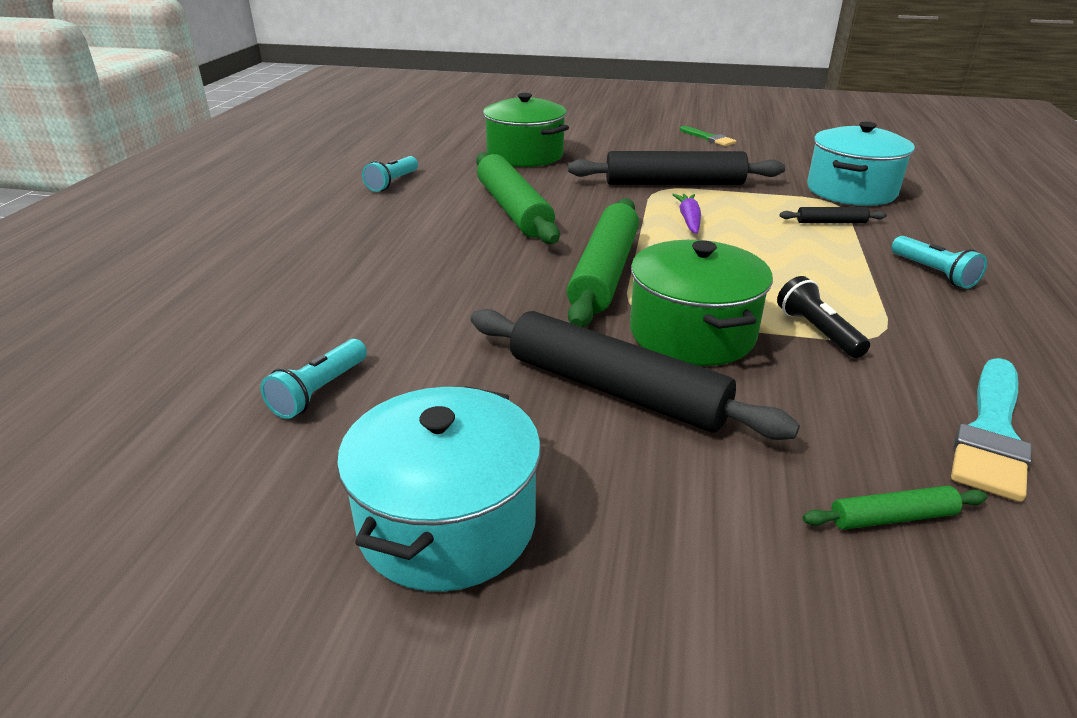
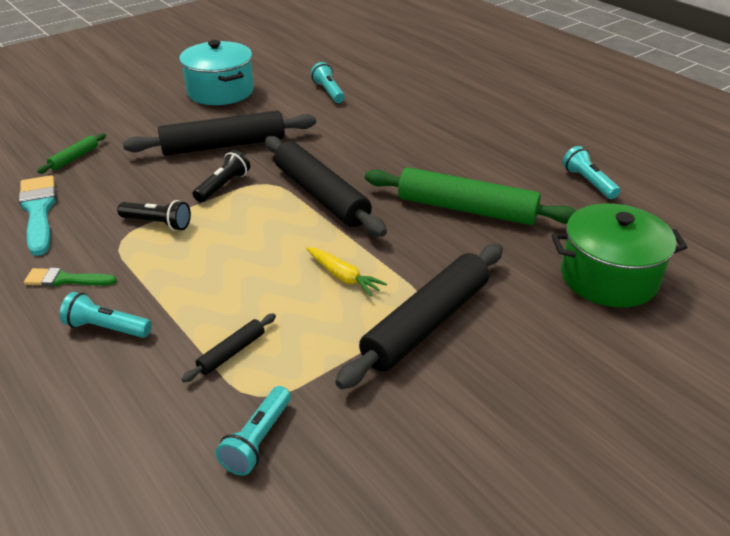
camera: 130 degrees right, 5 degrees up
green rolling pin [567,198,639,327] -> black rolling pin [265,136,387,237]
green pot [630,240,773,366] -> black flashlight [193,150,250,202]
purple carrot [672,194,701,234] -> yellow carrot [306,247,387,297]
green brush [680,126,736,146] -> green brush moved to [24,268,117,287]
turquoise pot [807,122,915,206] -> turquoise flashlight [216,386,291,476]

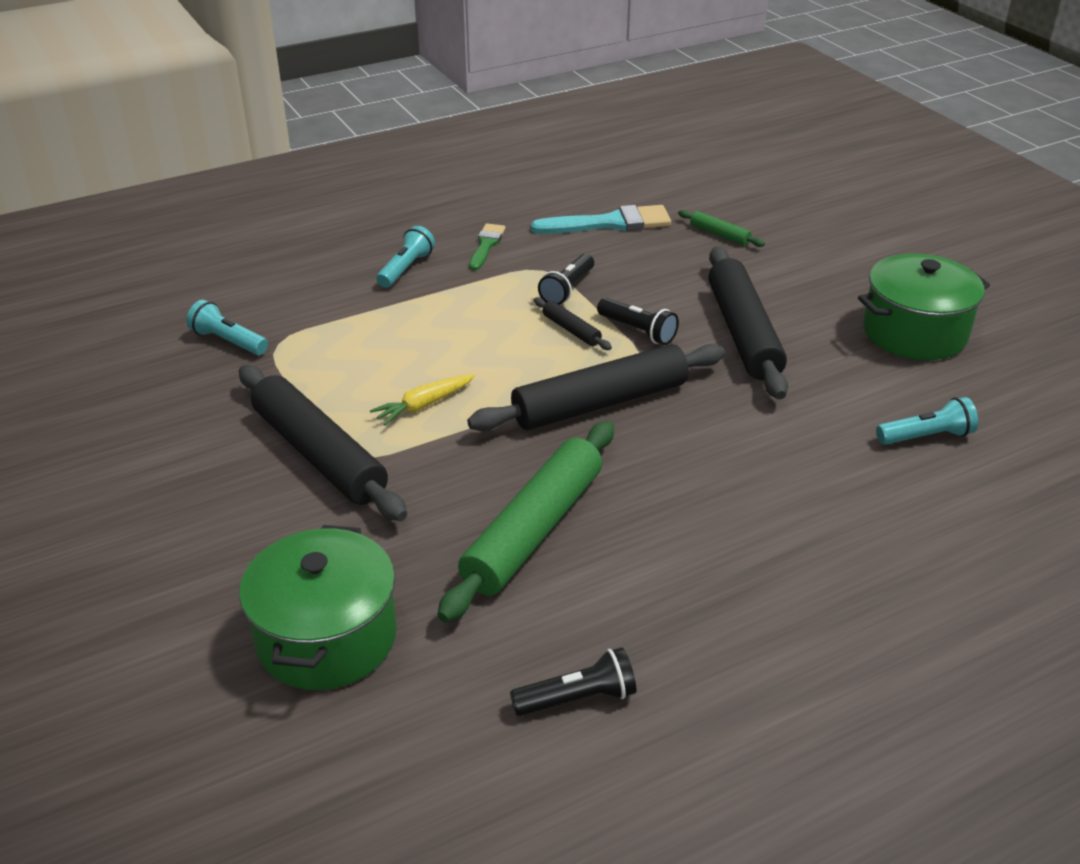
camera: 100 degrees right, 0 degrees up
turquoise pot [179,40,254,105] -> green pot [858,253,990,360]
black rolling pin [182,313,276,382] -> black rolling pin moved to [534,297,612,350]
turquoise flashlight [562,146,620,199] -> black flashlight [510,647,636,716]

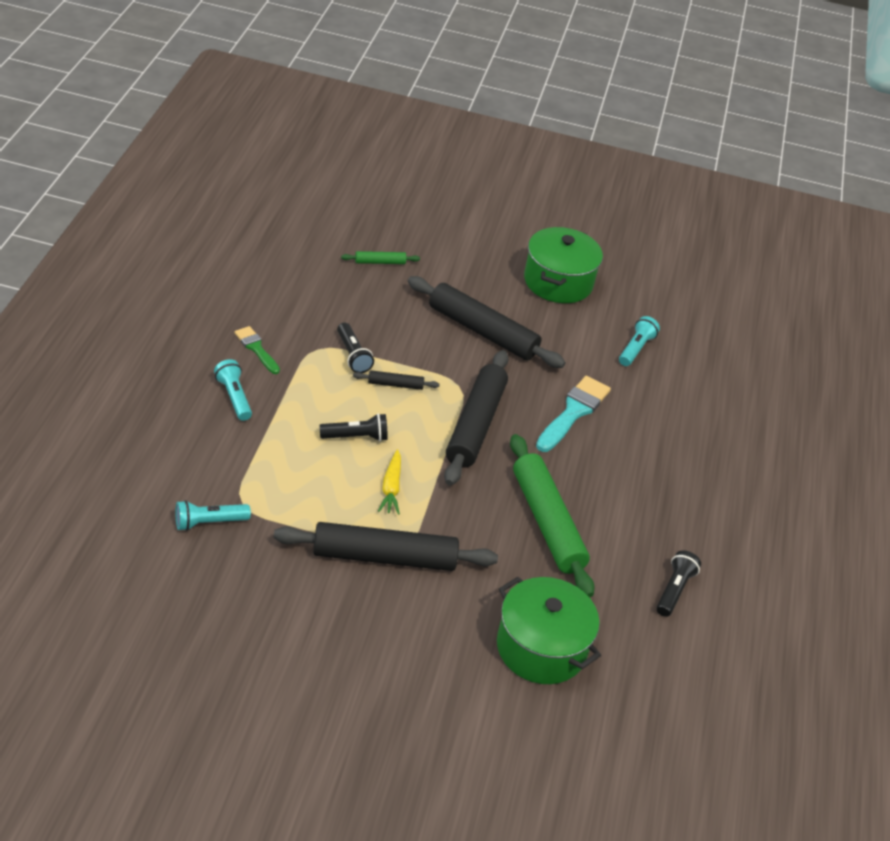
camera: 55 degrees left, 5 degrees up
turquoise brush [531,205,671,234] -> turquoise brush moved to [536,376,611,452]
black flashlight [597,298,679,345] -> black flashlight moved to [319,413,388,441]

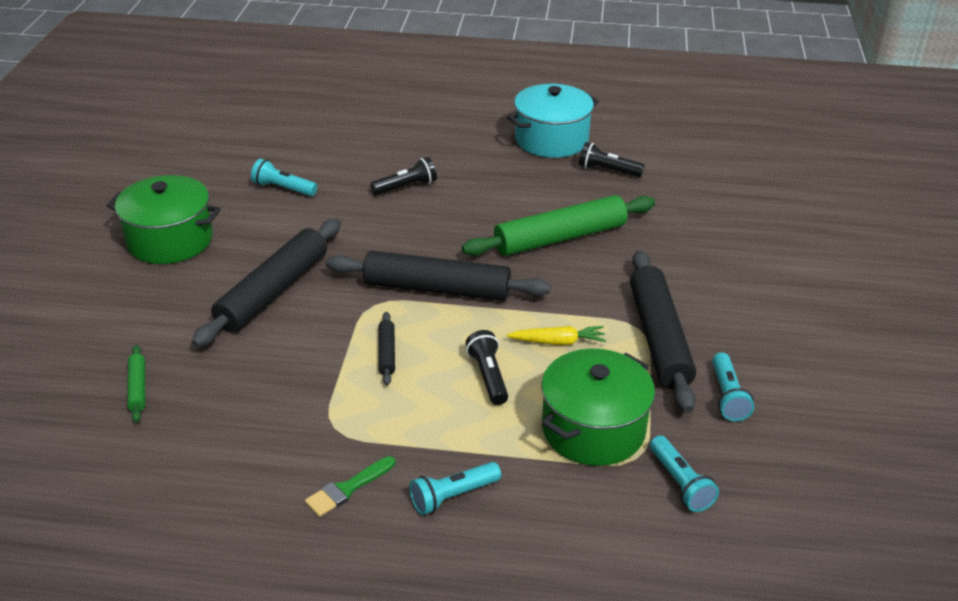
camera: 90 degrees left, 5 degrees down
black flashlight [337,323,374,373] -> black flashlight moved to [370,157,437,195]
green pot [497,577,601,684] -> green pot moved to [541,349,655,466]
turquoise brush [536,376,611,452] -> none
none -> turquoise pot [507,84,599,158]
none -> turquoise flashlight [712,352,754,421]

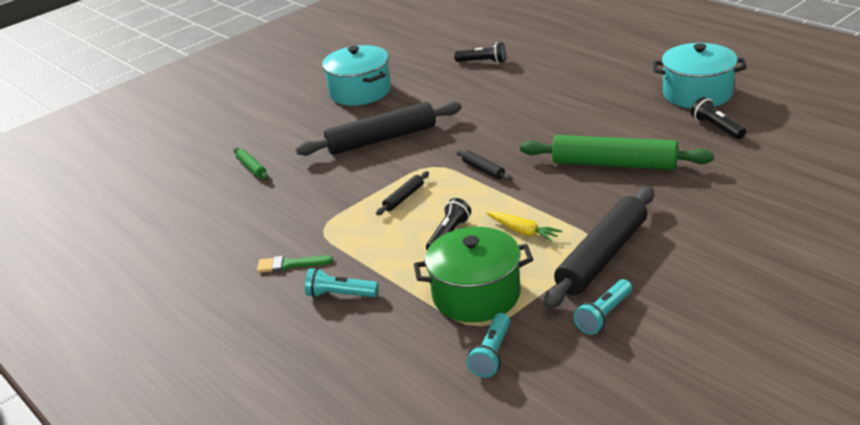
camera: 45 degrees right, 5 degrees down
green pot [107,175,221,264] -> turquoise pot [322,45,391,106]
green rolling pin [127,345,145,422] -> green rolling pin turned 60 degrees counterclockwise [234,147,269,180]
turquoise flashlight [251,159,317,196] -> none
black rolling pin [326,251,551,301] -> black rolling pin [455,150,512,181], size x0.44
black flashlight [370,157,437,195] -> black flashlight moved to [454,42,505,63]

